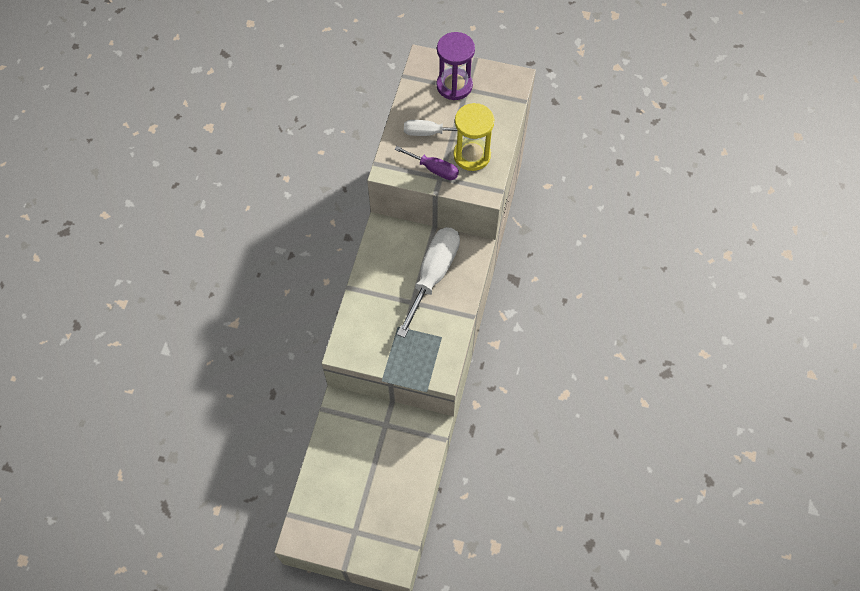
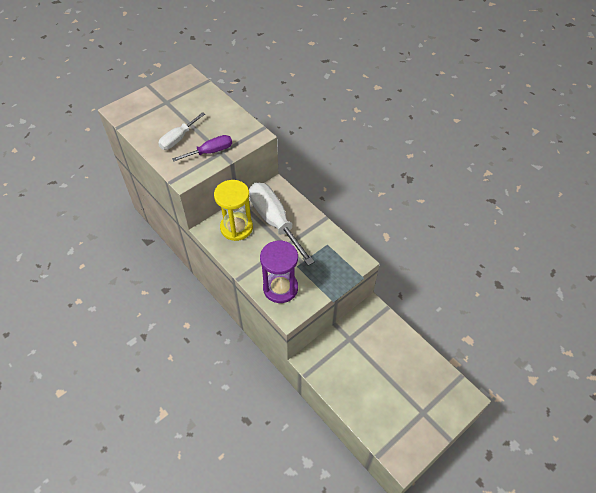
camera: 55 degrees left, 10 degrees down
purple hourglass [436,32,475,100] -> purple hourglass moved to [260,240,298,303]
yellow hourglass [453,103,495,171] -> yellow hourglass moved to [214,180,253,241]

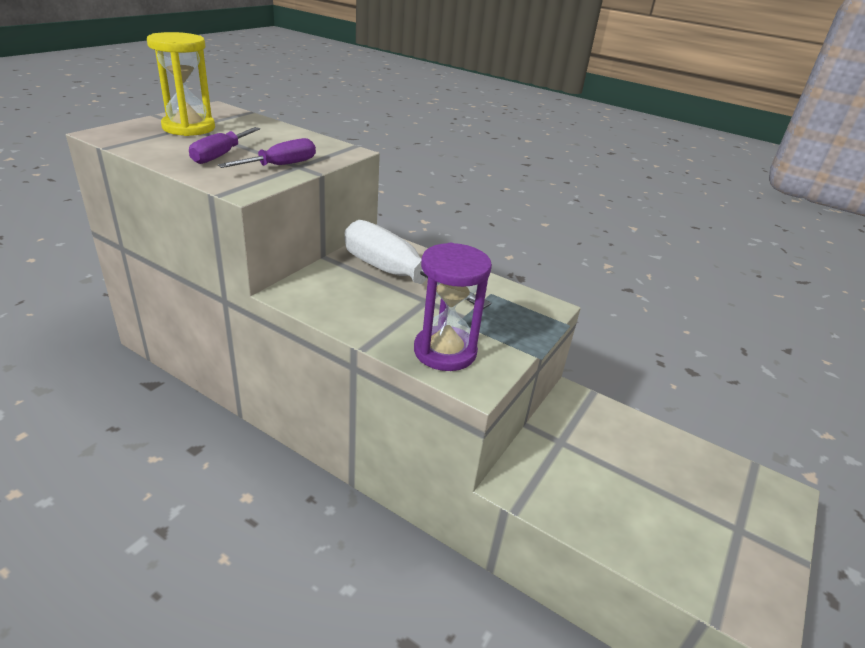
camera: 20 degrees left, 20 degrees down
white screwdriver [158,112,205,150] -> purple screwdriver [189,127,260,164]
yellow hourglass [214,180,253,241] -> yellow hourglass moved to [147,32,215,136]

